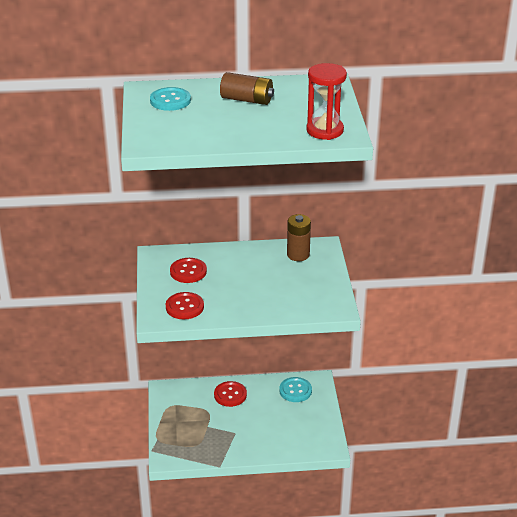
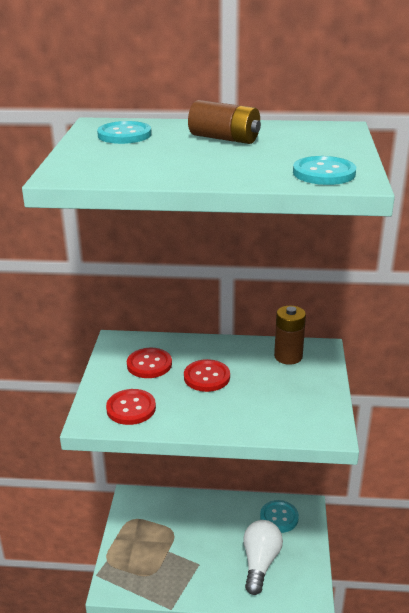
camera: 10 degrees right, 5 degrees down
red button [214,381,247,407] -> red button moved to [184,359,230,392]
red hourglass [306,63,347,140] -> turquoise button [293,156,356,185]
none -> white light bulb [243,520,283,595]

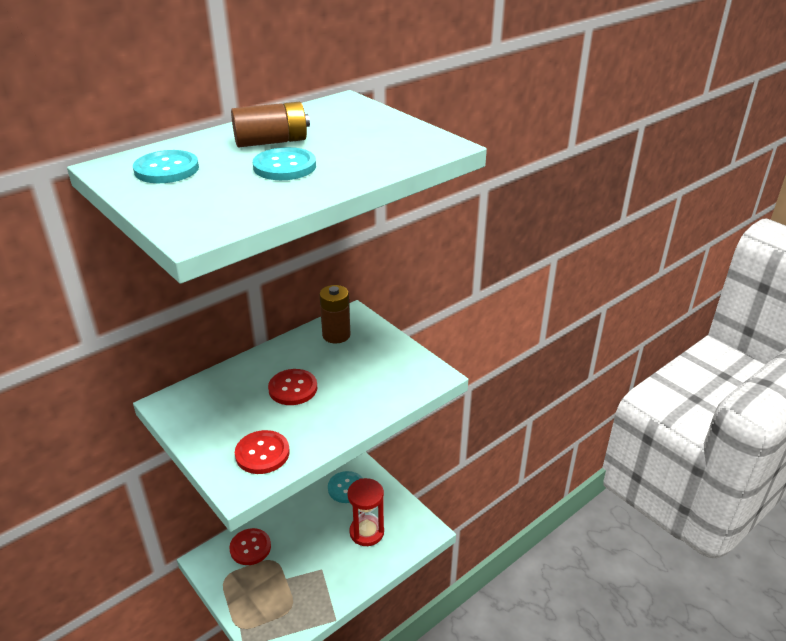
camera: 45 degrees left, 5 degrees up
red button [127,348,172,378] -> red button moved to [229,528,271,565]
white light bulb [243,520,283,595] -> red hourglass [347,478,384,546]
turquoise button [293,156,356,185] -> turquoise button moved to [253,147,316,180]

